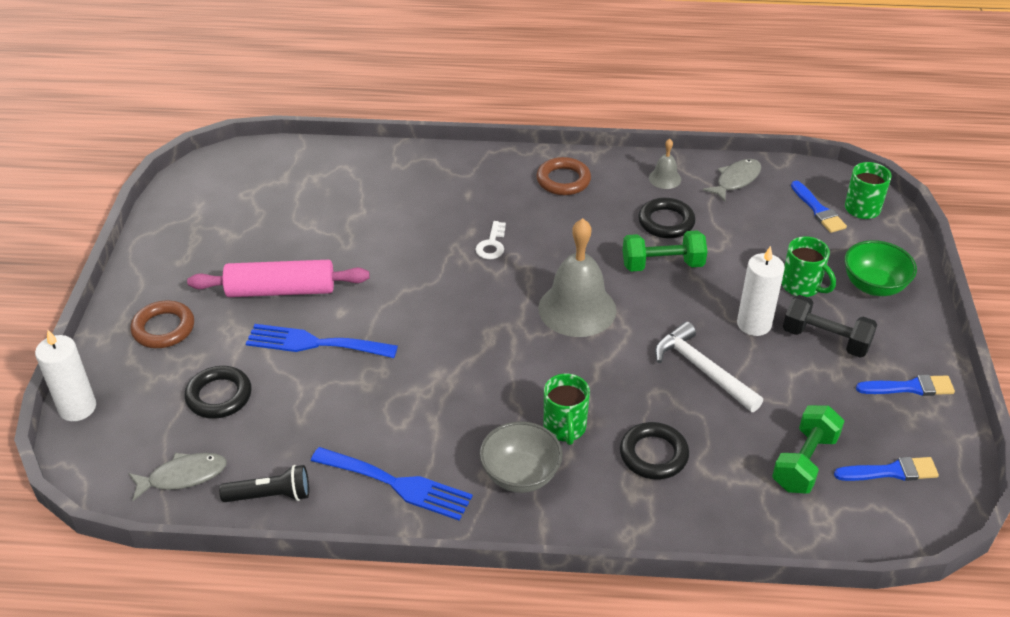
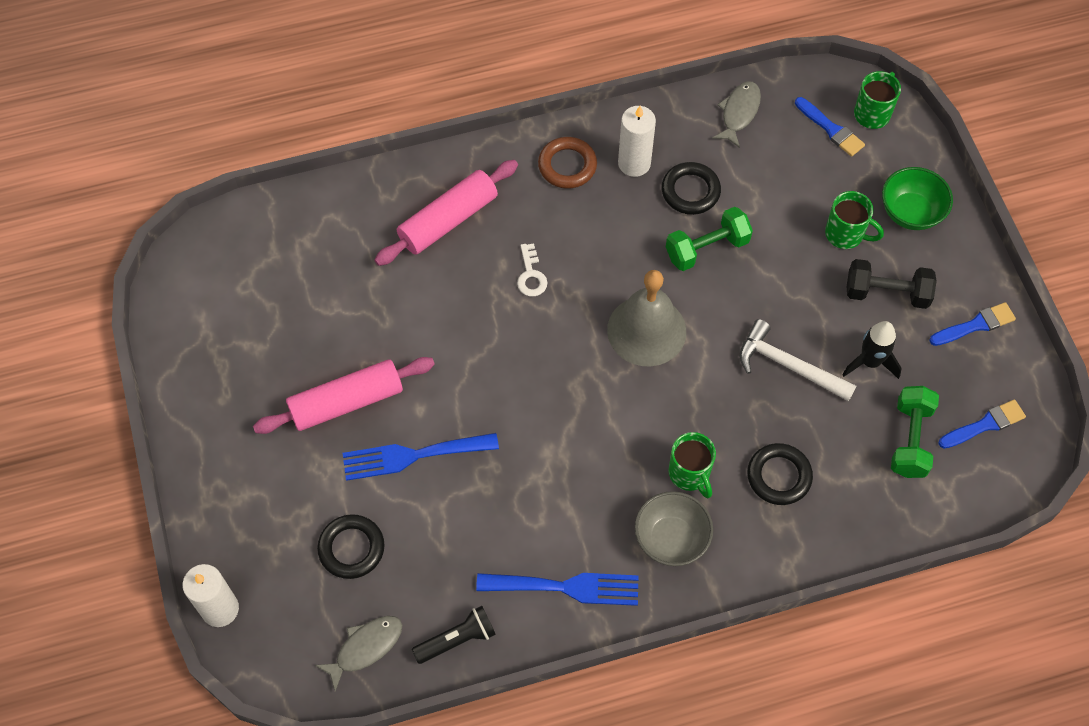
camera: 20 degrees left, 20 degrees up
brown ring [130,301,194,348] -> none
grey bell [649,139,681,189] -> none
white candle [737,246,785,336] -> white candle moved to [618,106,656,177]
none -> pink rolling pin [374,160,518,266]
none -> black rocket [842,321,902,379]

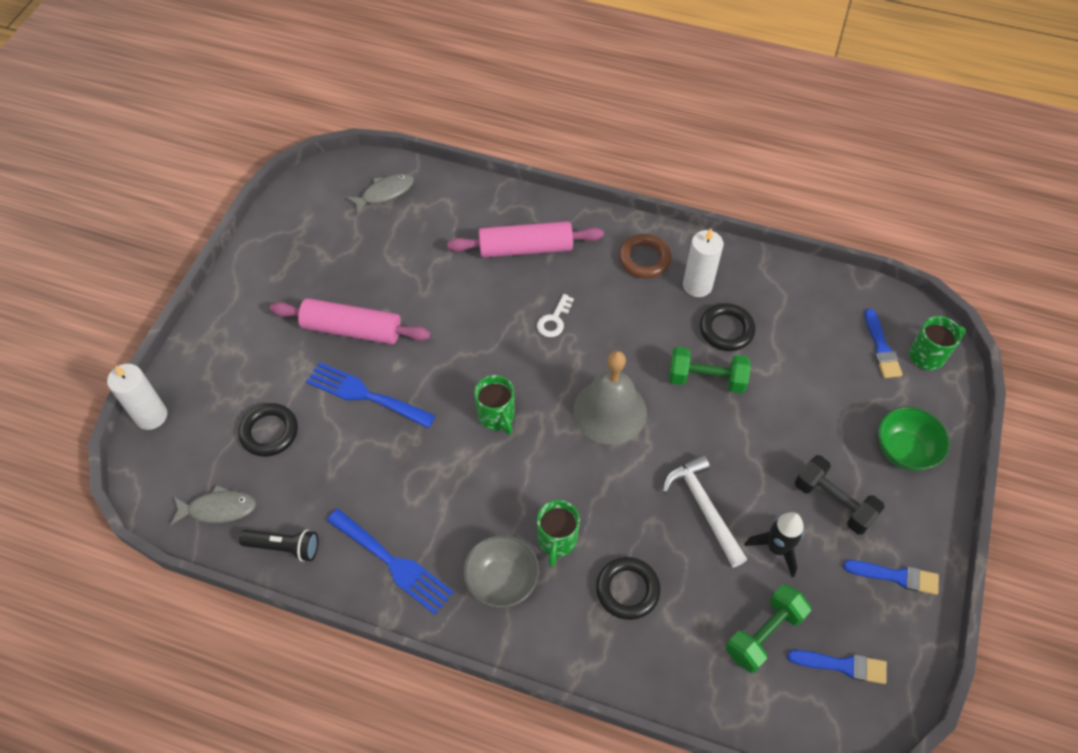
camera: 35 degrees right, 5 degrees down
grey fish [712,81,761,148] -> grey fish moved to [346,174,414,214]
green mug [825,191,884,249] -> green mug moved to [474,375,515,435]

